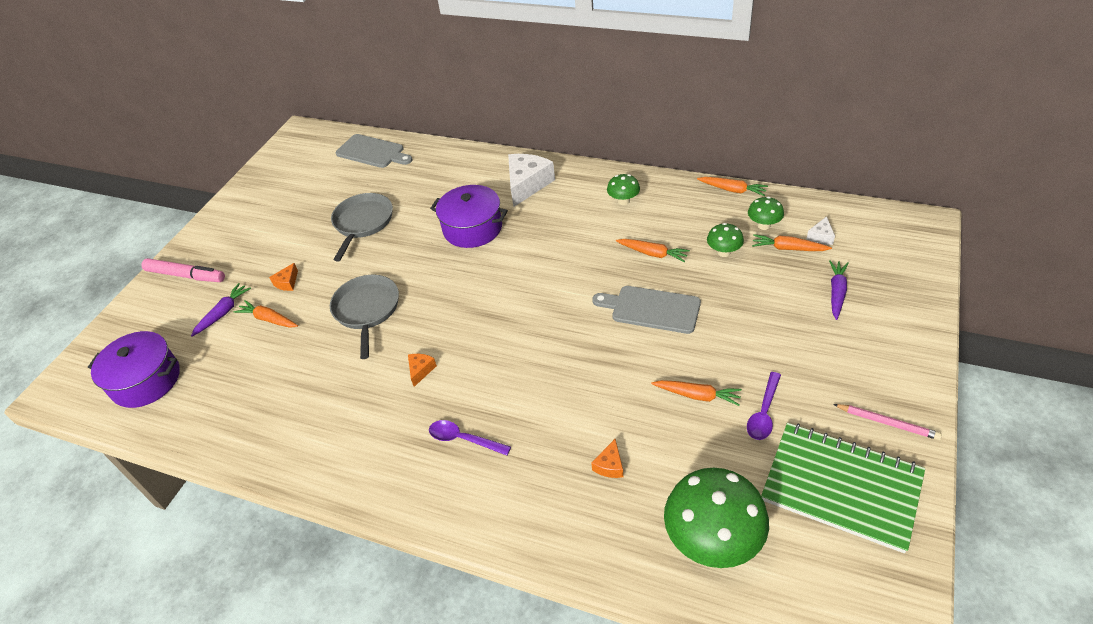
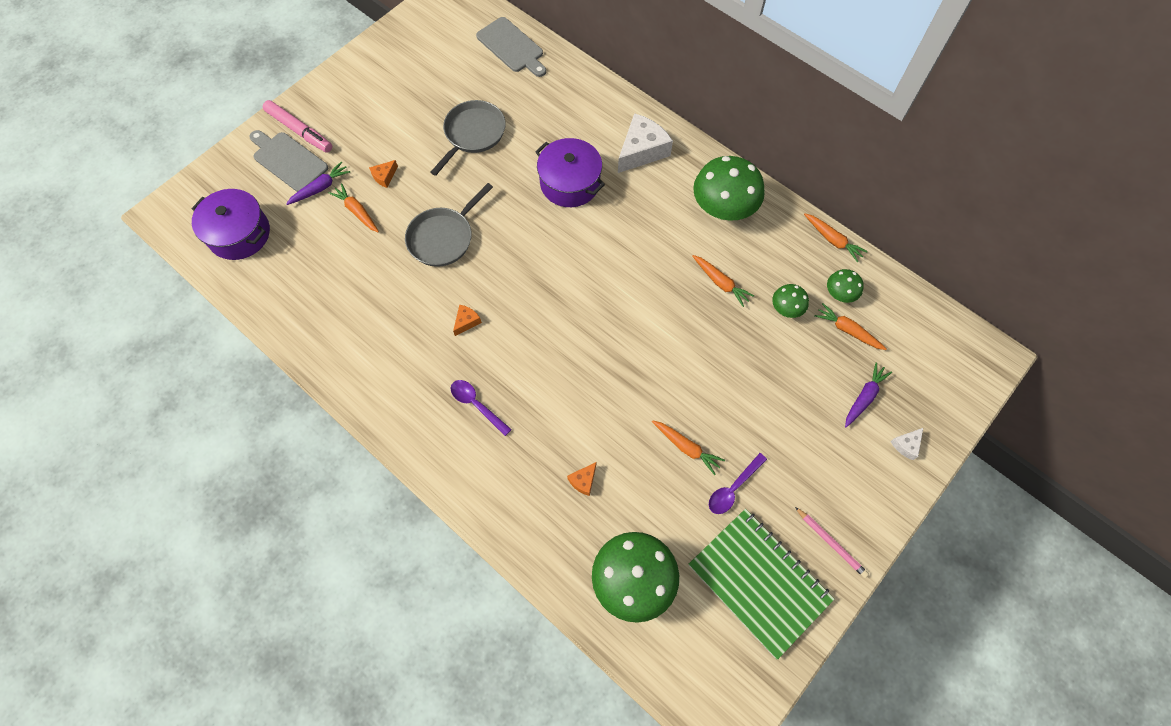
camera: 15 degrees right, 20 degrees up
grey pan [330,275,399,359] -> grey pan turned 150 degrees counterclockwise [405,183,493,267]
grey cutting board [592,286,701,334] -> grey cutting board moved to [249,130,328,192]
green mushroom [607,174,640,205] -> green mushroom [693,156,765,221], size x2.04
white cheese [807,216,835,245] -> white cheese moved to [890,428,923,460]

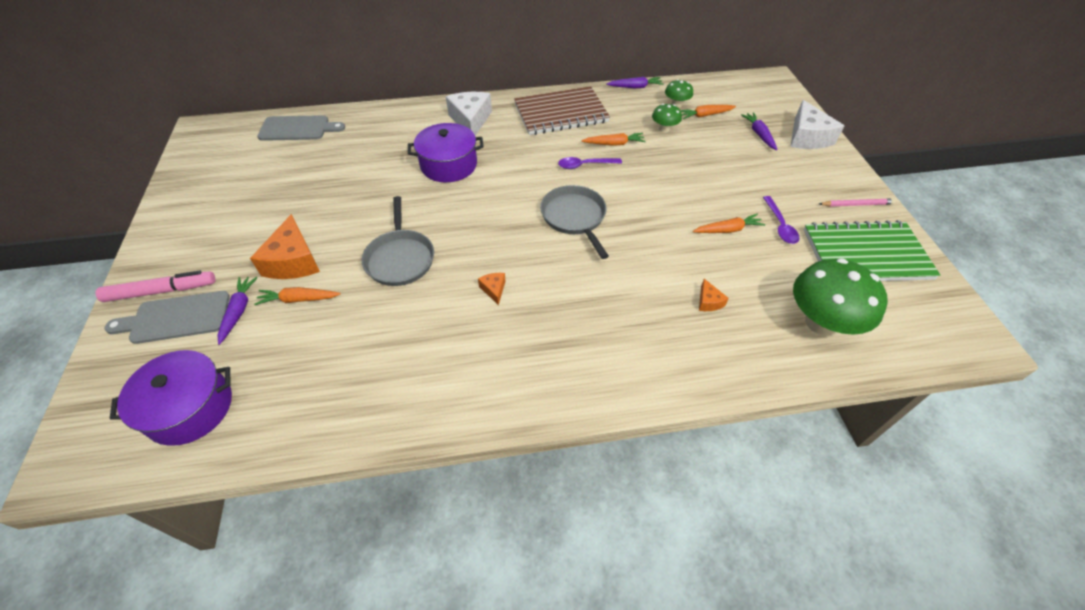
camera: 50 degrees left, 15 degrees down
orange cheese [369,160,398,188] -> orange cheese [250,214,320,279], size x2.14
grey pan [430,100,506,176] -> grey pan moved to [540,185,609,259]
purple spoon [450,380,512,436] -> purple spoon moved to [558,157,622,169]
green mushroom [693,156,765,221] -> brown notebook [514,86,610,135]
orange carrot [804,213,868,262] -> purple carrot [606,77,664,88]
white cheese [890,428,923,460] -> white cheese [790,100,844,149], size x2.14

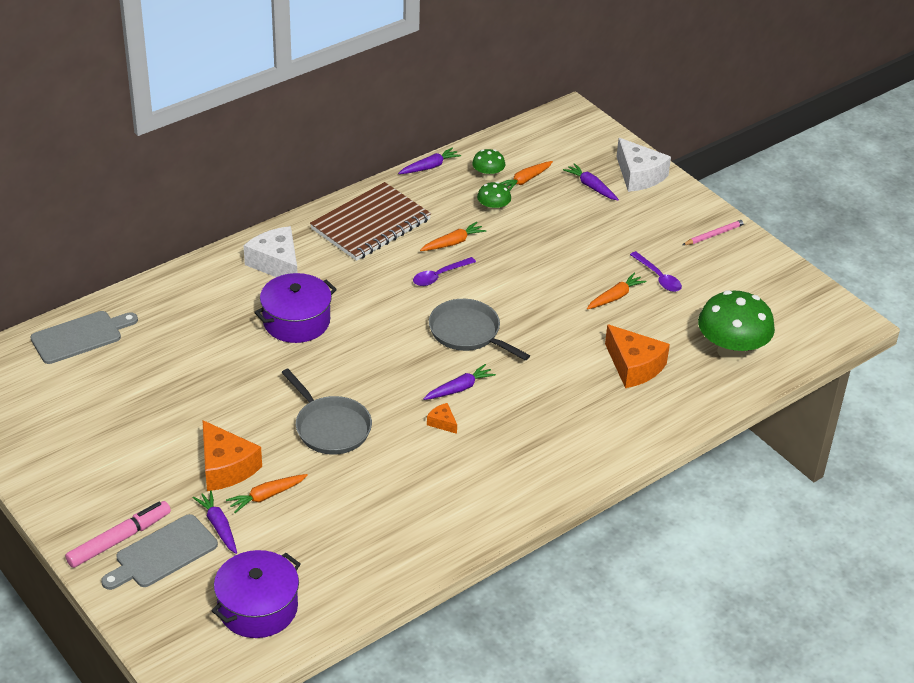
camera: 30 degrees left, 10 degrees down
orange cheese [699,279,729,311] -> orange cheese [605,324,670,388], size x2.14
green notebook [804,220,940,281] -> none
none -> purple carrot [423,364,496,400]

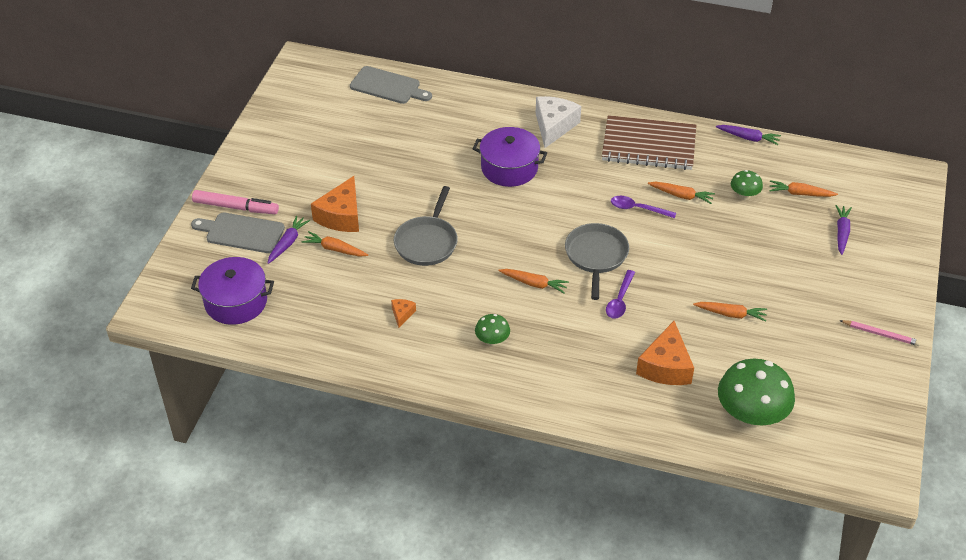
camera: 55 degrees right, 5 degrees up
purple carrot [423,364,496,400] -> orange carrot [498,269,569,293]
orange cheese [427,403,457,434] -> orange cheese moved to [391,299,416,328]
green mushroom [472,149,505,180] -> green mushroom moved to [475,314,510,346]
white cheese [616,138,671,192] -> none
purple spoon [630,251,682,292] -> purple spoon moved to [606,270,635,319]

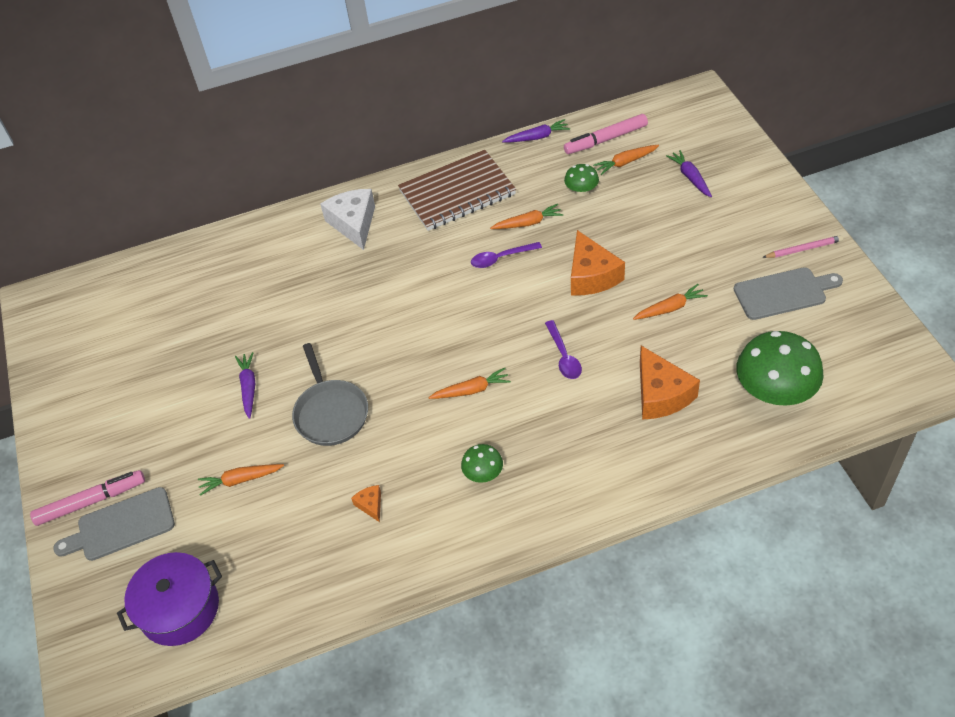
camera: 30 degrees left, 5 degrees up
purple carrot [268,215,310,264] -> purple carrot moved to [235,352,255,419]
orange cheese [311,176,359,232] -> orange cheese moved to [571,230,625,295]
grey cutting board [350,66,432,104] -> grey cutting board moved to [734,267,843,320]
purple pot [473,127,547,187] -> none
grey pan [565,223,629,300] -> none
none -> pink marker [564,114,648,154]

